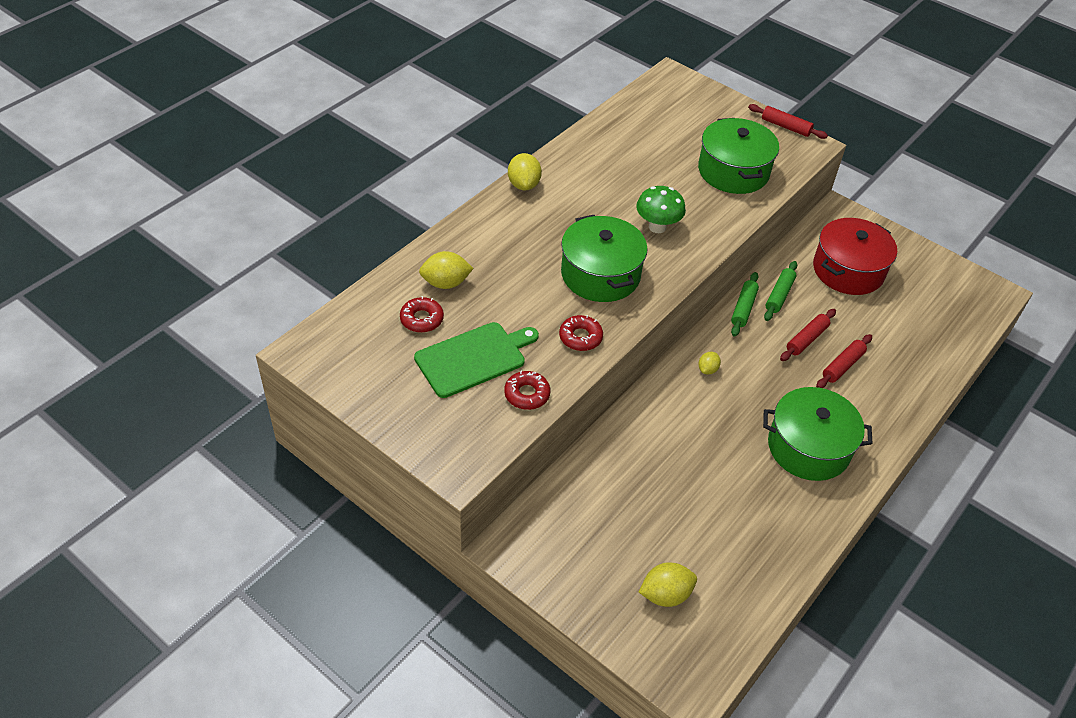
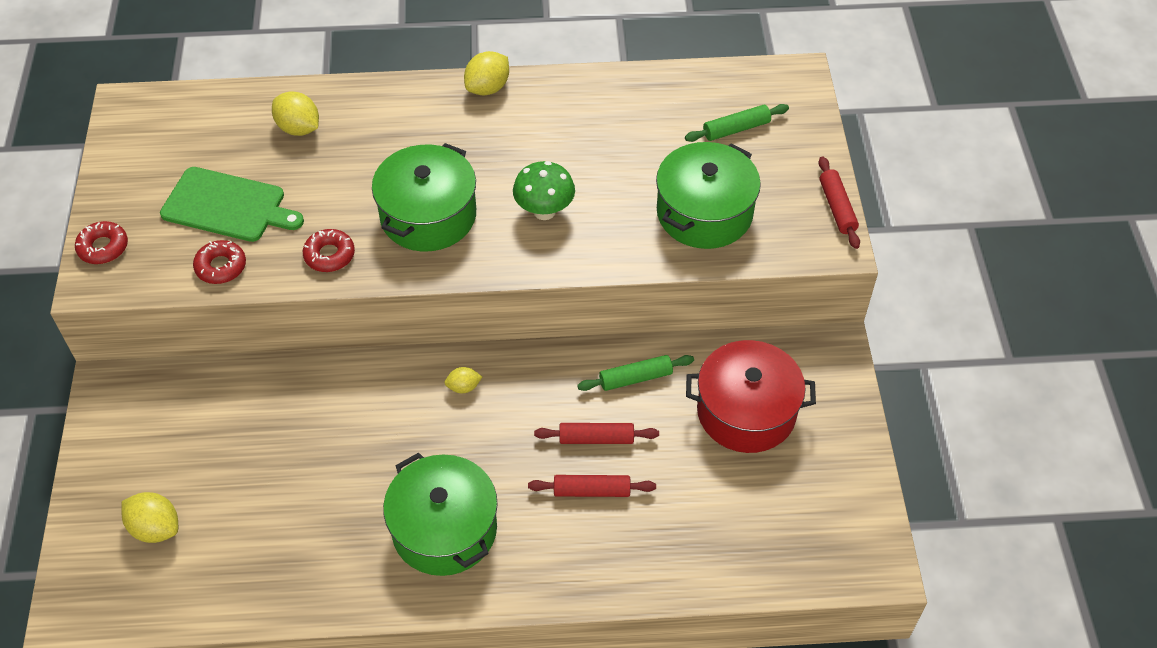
camera: 50 degrees right, 5 degrees up
red donut [400,296,444,333] -> red donut moved to [75,221,128,264]
green rolling pin [731,272,759,337] -> green rolling pin moved to [685,104,789,142]

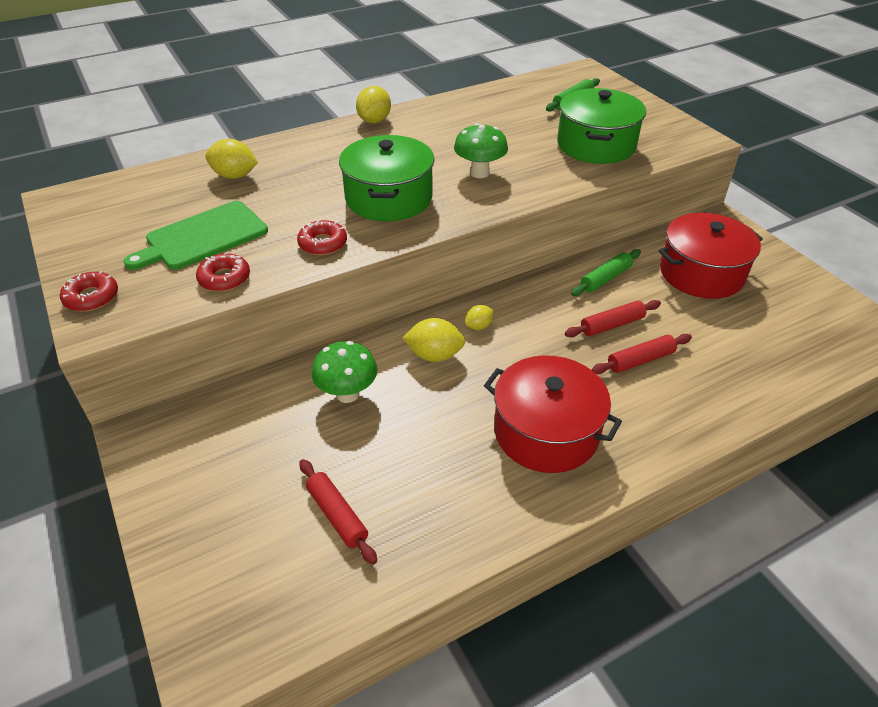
camera: 25 degrees left, 10 degrees down
yellow lemon [121,492,178,543] -> yellow lemon moved to [402,318,466,362]
green cutting board [160,167,304,242] -> green cutting board turned 150 degrees clockwise [124,201,268,270]
green pot [383,452,498,576] -> red pot [484,355,622,473]
red rolling pin [818,156,860,249] -> red rolling pin moved to [300,459,377,565]
none -> green mushroom [312,341,378,403]

